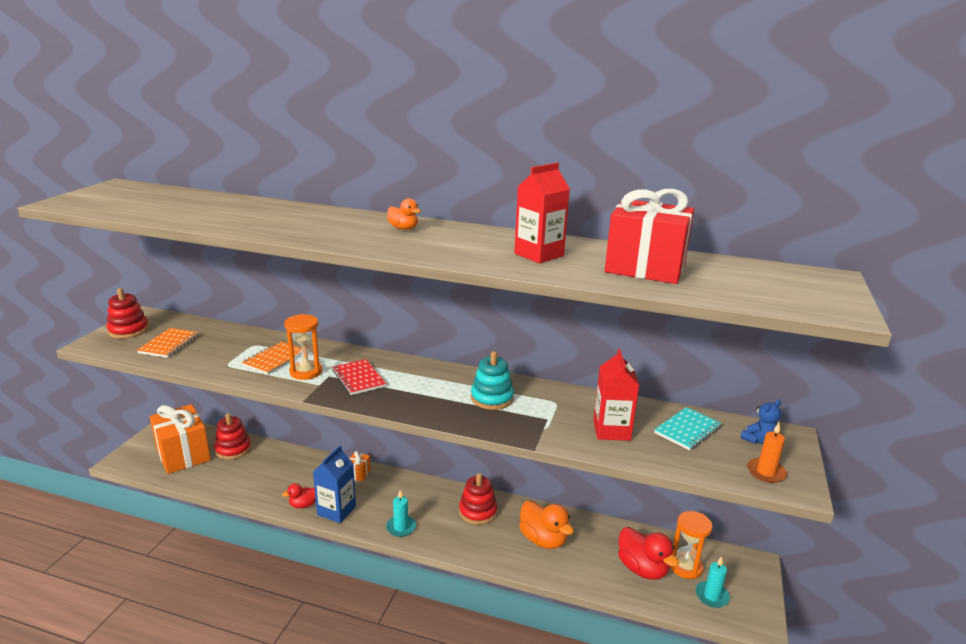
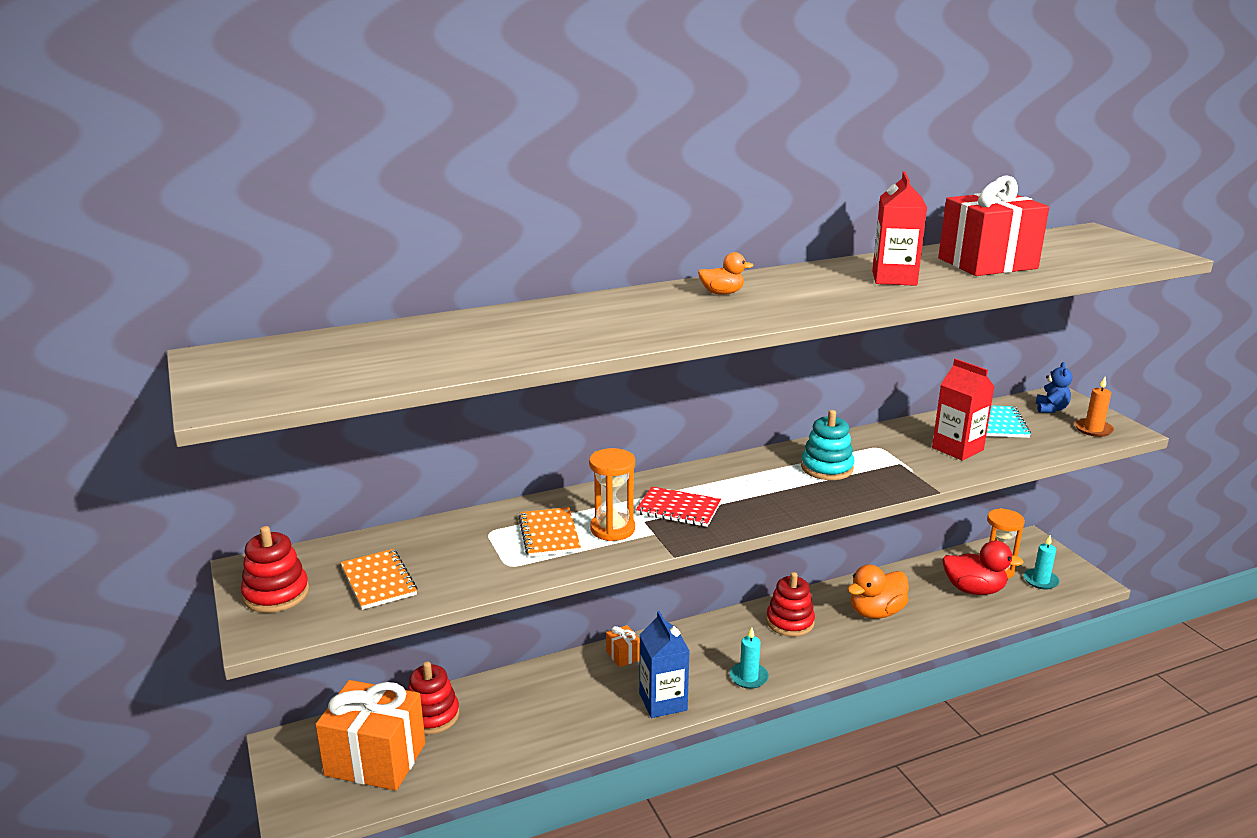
camera: 40 degrees left, 0 degrees up
red duck [282,483,316,509] -> none
orange duck [519,501,574,549] -> orange duck turned 135 degrees clockwise [847,564,909,619]

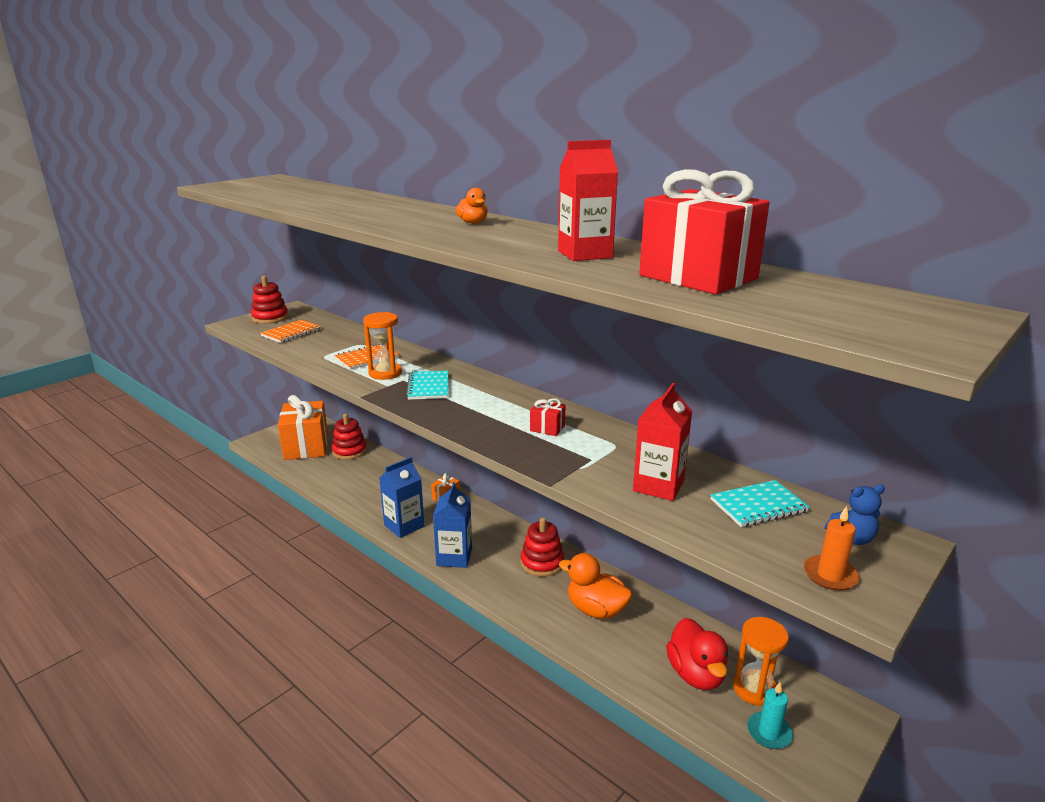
camera: 65 degrees right, 0 degrees up
red notebook [636,487,721,527] -> turquoise notebook [406,371,448,400]
turquoise candle [730,628,769,689] -> blue carton [433,482,472,568]
turquoise stacking toy [801,410,855,480] -> red gift [530,398,566,436]

